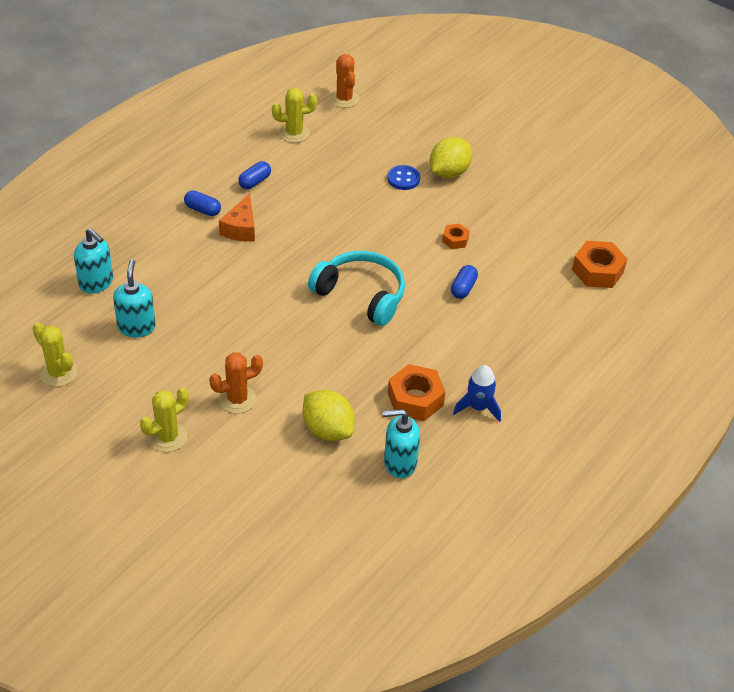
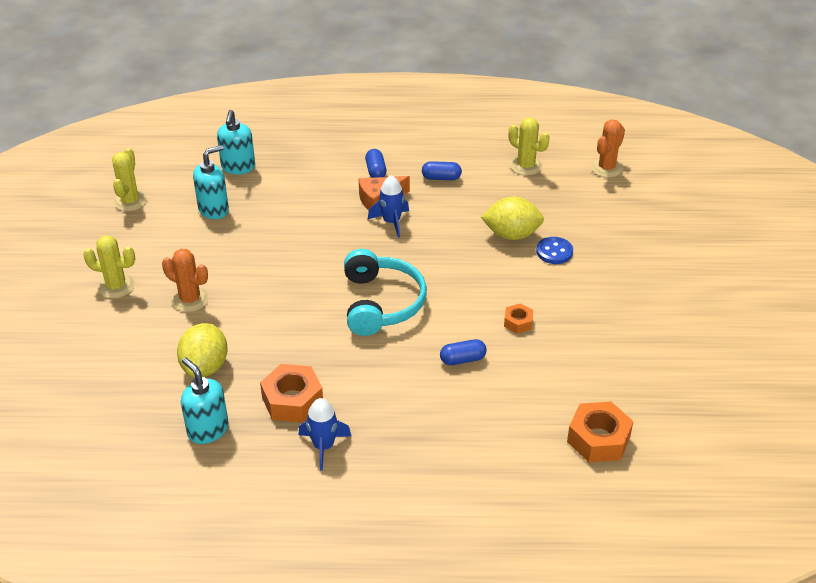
camera: 55 degrees right, 5 degrees down
yellow lemon [430,137,472,178] -> yellow lemon moved to [481,197,544,240]
none -> blue rocket [368,176,409,238]

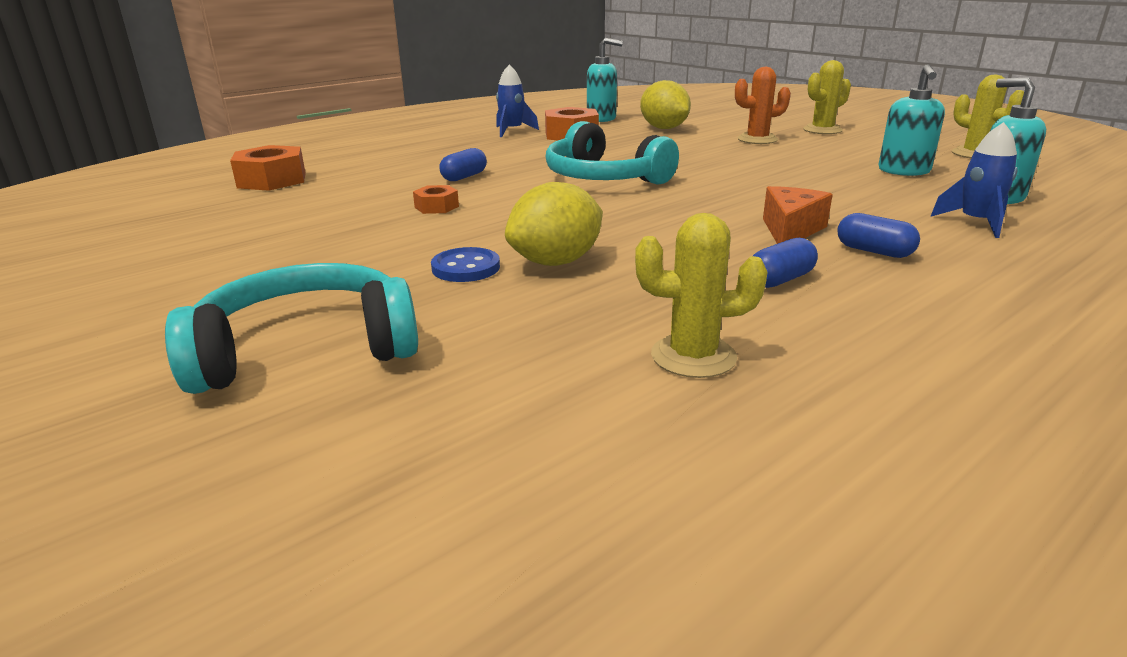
camera: 140 degrees right, 15 degrees down
blue rocket [368,176,409,238] -> blue rocket moved to [930,122,1017,238]
orange cactus [591,120,625,178] -> none
none -> turquoise headphones [165,263,418,394]

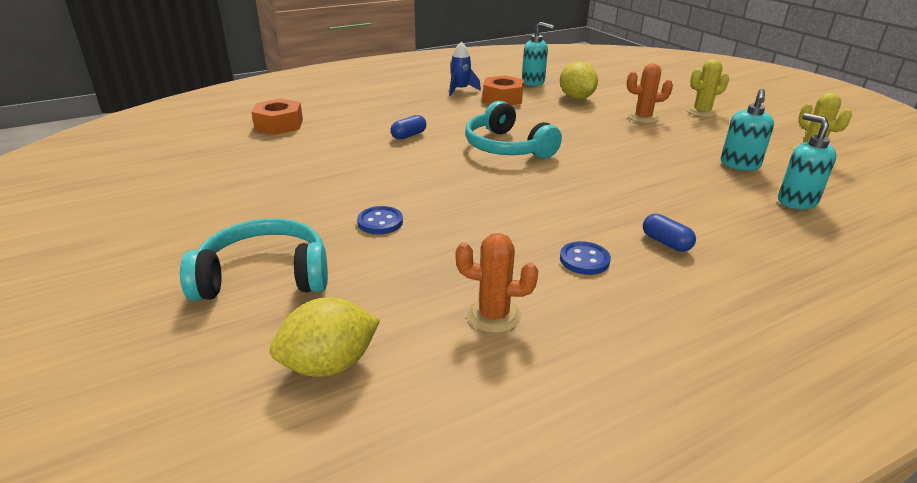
camera: 10 degrees right, 5 degrees up
orange nut [413,185,459,214] -> none
yellow lemon [505,182,603,266] -> yellow lemon moved to [270,297,380,377]
yellow cactus [635,213,767,378] -> orange cactus [456,233,538,333]
blue capsule [753,238,818,288] -> blue button [560,241,611,275]
orange cheese [763,186,833,244] -> none
blue rocket [930,122,1017,238] -> none

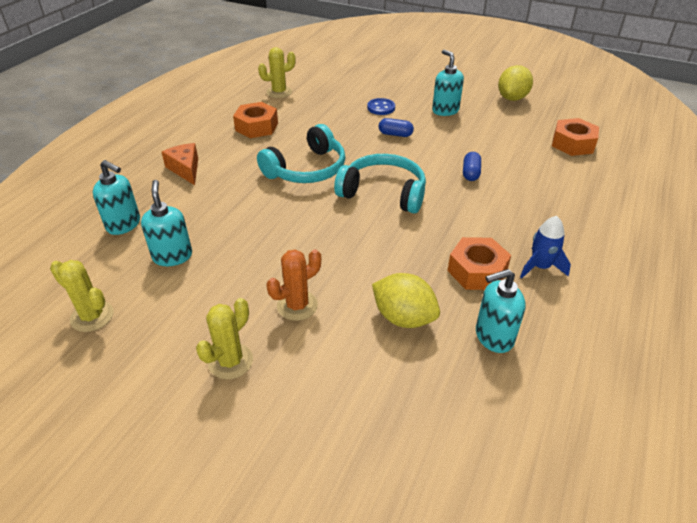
camera: 145 degrees right, 10 degrees up
turquoise headphones [180,218,328,301] -> turquoise headphones moved to [257,124,345,183]
yellow lemon [270,297,380,377] -> yellow lemon moved to [498,65,533,101]
orange cactus [456,233,538,333] -> yellow cactus [258,47,296,98]
blue button [560,241,611,275] -> orange nut [233,102,278,138]
blue capsule [643,214,696,252] -> blue capsule moved to [379,118,414,137]
none -> orange cheese [162,143,198,185]
none -> turquoise soap dispenser [432,49,464,116]

